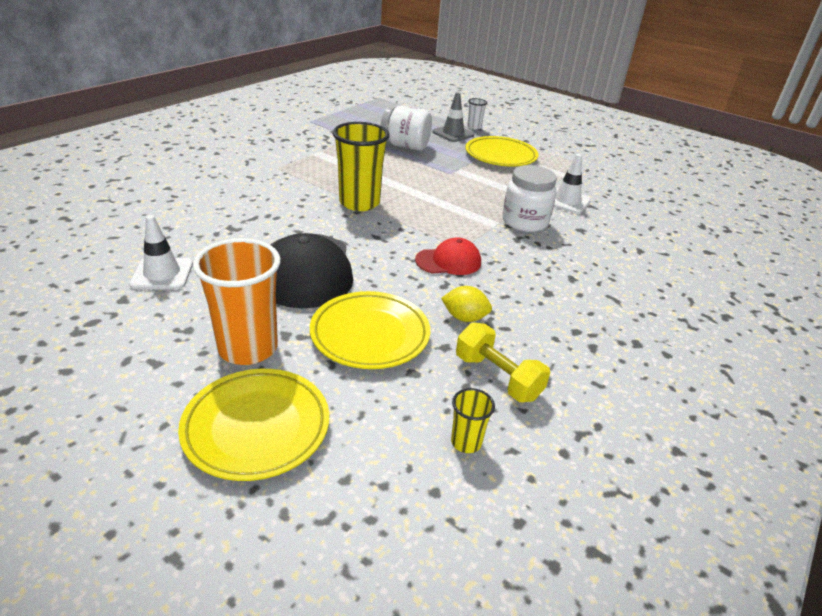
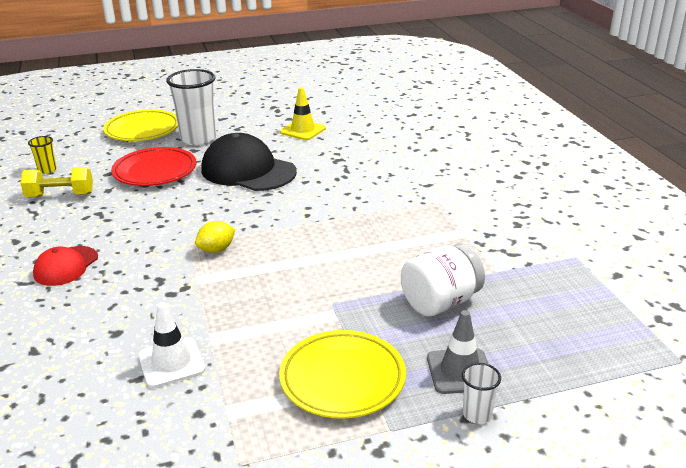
camera: 130 degrees right, 5 degrees down
white traffic cone [129,215,193,290] -> yellow traffic cone [280,87,326,140]
orange cup [193,238,281,365] -> white cup [166,69,216,145]
yellow plate [310,291,430,369] -> red plate [111,147,197,186]
yellow cup [332,122,389,211] -> none
red cap [415,237,481,275] -> red cap moved to [33,246,98,286]
yellow lemon [441,286,492,322] -> yellow lemon moved to [195,221,235,253]
white jar [502,165,557,232] -> none

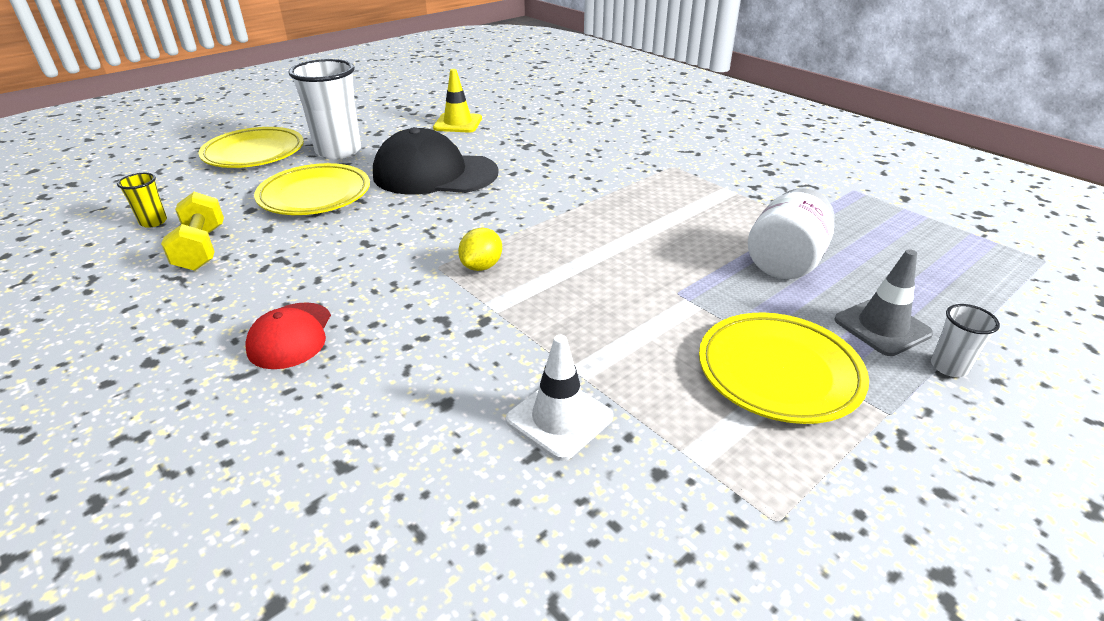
camera: 25 degrees left, 5 degrees up
yellow dumbbell [20,167,93,197] -> yellow dumbbell turned 75 degrees counterclockwise [161,192,224,271]
red plate [111,147,197,186] -> yellow plate [254,163,370,215]

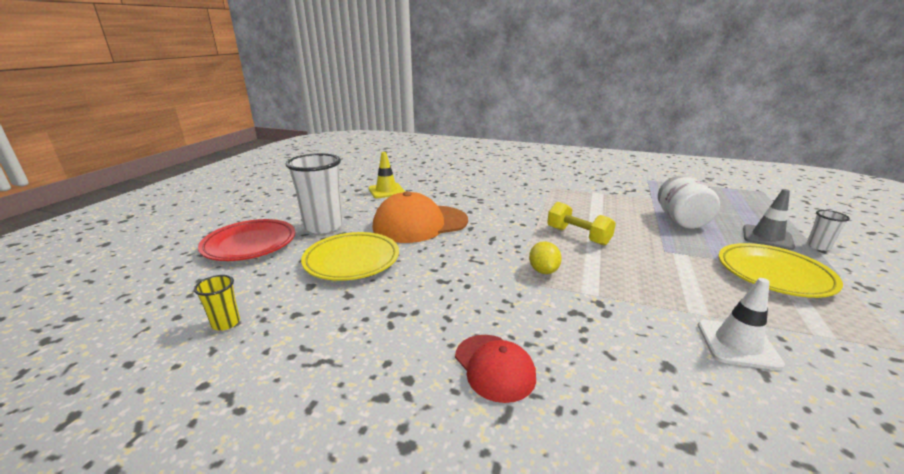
camera: 30 degrees left, 10 degrees down
yellow dumbbell [161,192,224,271] -> yellow dumbbell moved to [547,202,616,246]
yellow plate [198,127,304,168] -> red plate [198,219,295,261]
black cap [373,127,499,194] -> orange cap [373,191,468,243]

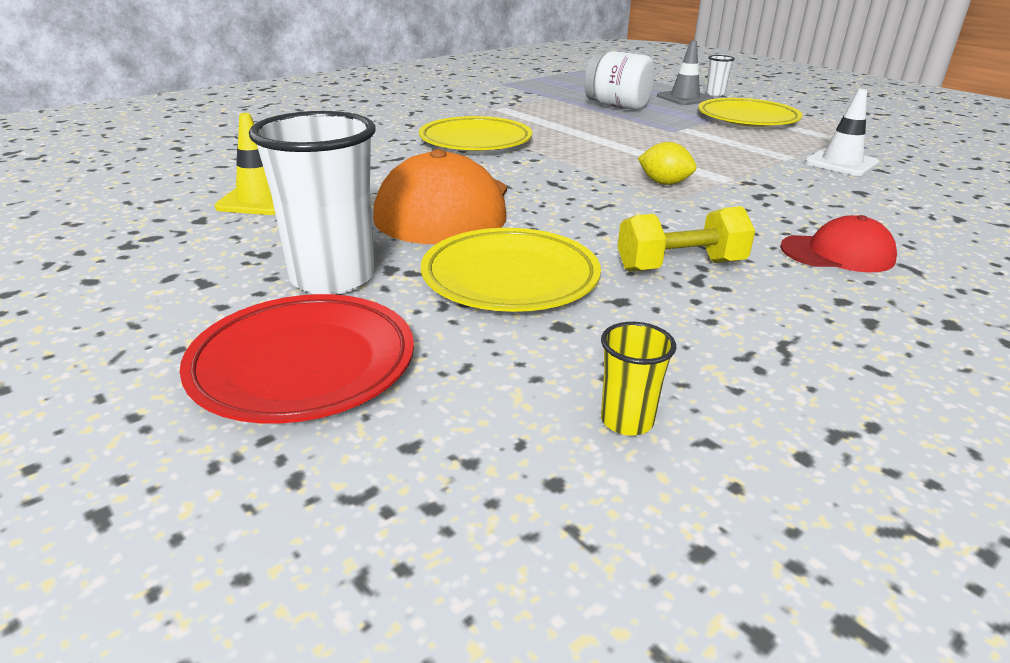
camera: 60 degrees left, 5 degrees up
yellow dumbbell [547,202,616,246] -> yellow dumbbell moved to [617,206,755,272]
none -> yellow plate [419,116,532,151]

